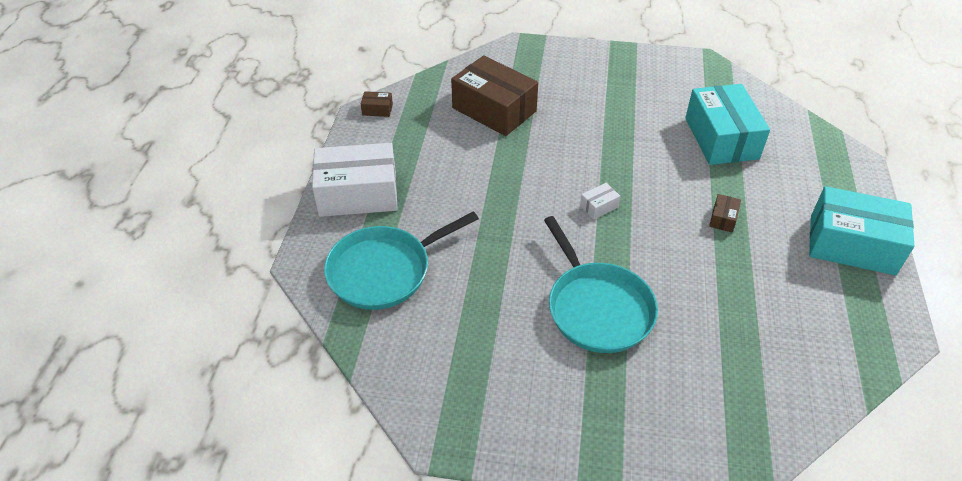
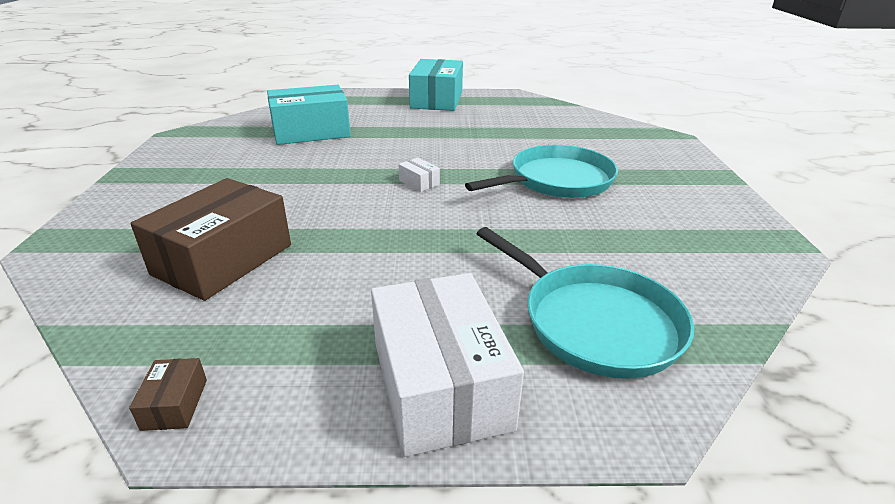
camera: 100 degrees left, 15 degrees down
brown box [709,194,741,232] -> none

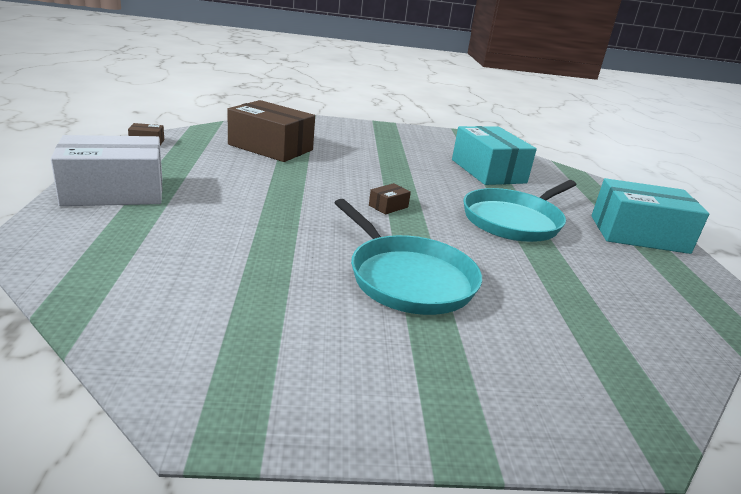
camera: 85 degrees right, 5 degrees down
white box [399,158,440,192] -> brown box [369,183,411,215]
turquoise pan [476,227,694,379] -> turquoise pan moved to [463,180,577,242]

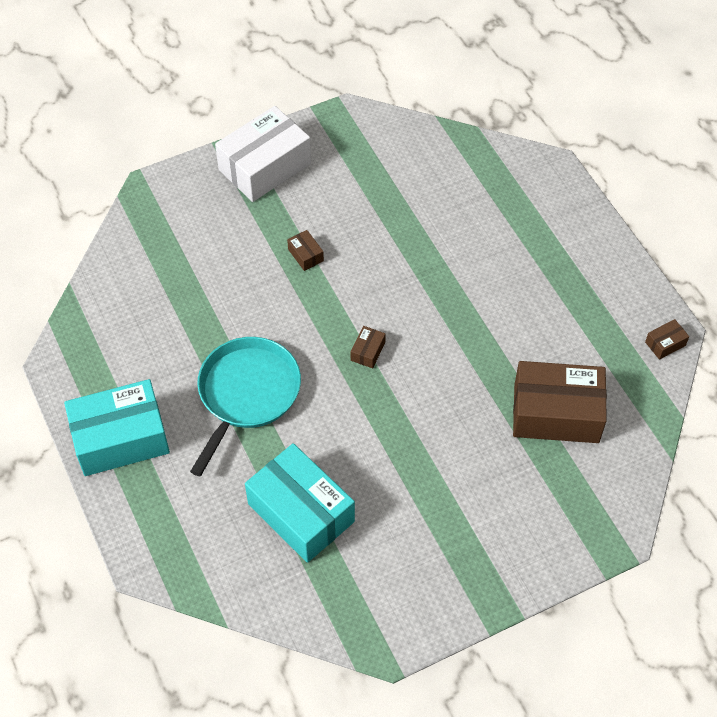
camera: 160 degrees right, 30 degrees up
white box [51,135,162,206] -> white box moved to [215,106,311,202]
turquoise pan [334,199,482,315] -> brown box [287,230,324,271]

